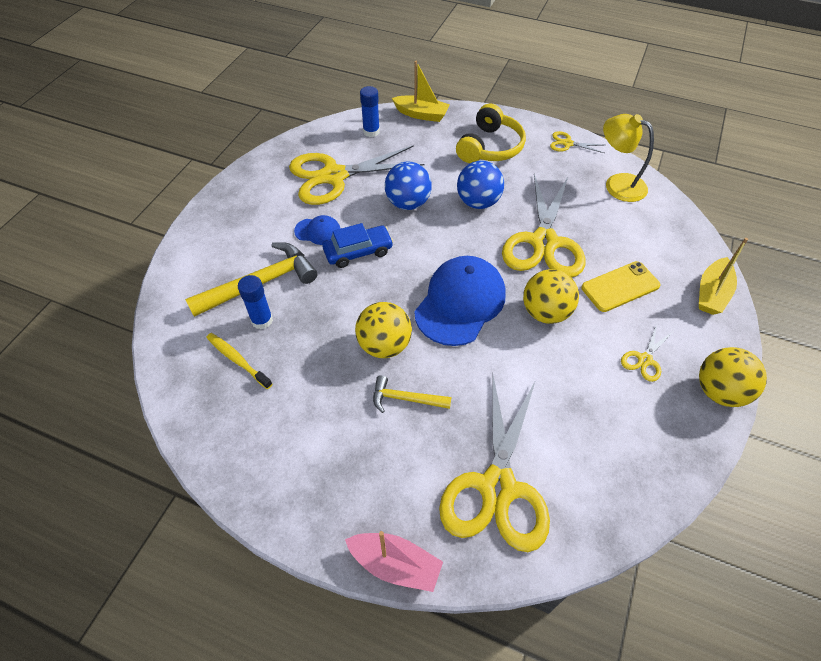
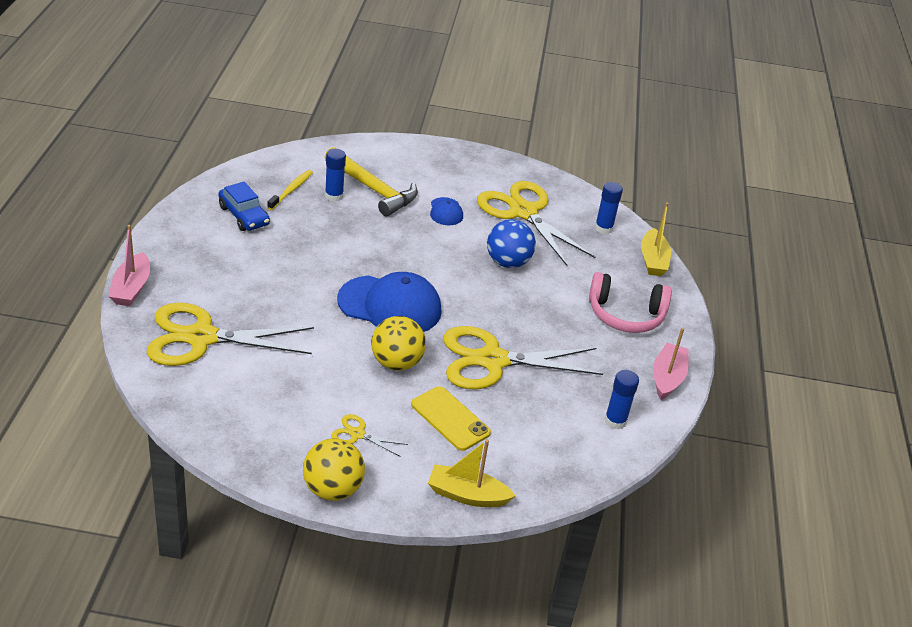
camera: 70 degrees right, 15 degrees down
blue car [322,223,394,268] -> blue car moved to [218,182,270,231]
yellow ball [355,302,412,358] -> none
yellow hammer [373,375,451,413] -> none
yellow headphones [456,103,526,163] -> pink headphones [589,272,672,333]
blue ball [457,161,504,209] -> none
yellow scissors [550,131,604,153] -> pink boat [653,328,689,400]
yellow lamp [603,114,654,202] -> blue glue stick [605,370,639,429]

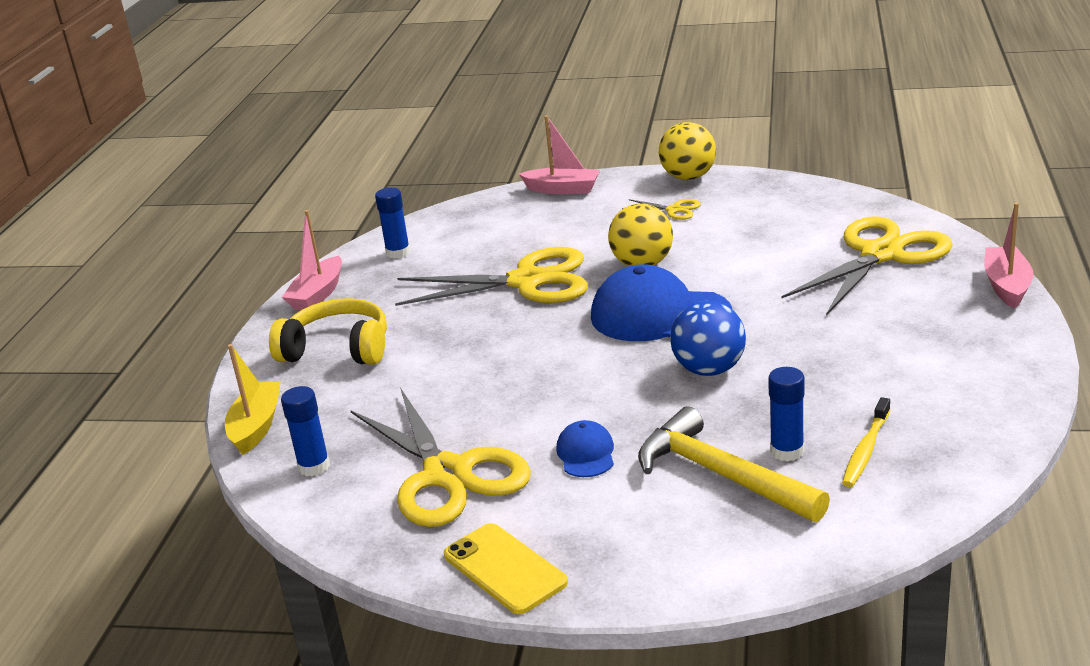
camera: 170 degrees left, 10 degrees down
yellow scissors [147,303,314,366] -> yellow scissors turned 45 degrees counterclockwise [782,216,953,316]
blue car [218,182,270,231] -> none
yellow phone [411,386,491,451] -> yellow phone moved to [444,523,568,614]
yellow boat [428,439,516,507] -> pink boat [519,115,600,194]
blue ball [487,219,536,268] -> blue ball moved to [670,301,746,376]
pink headphones [589,272,672,333] -> yellow headphones [269,298,387,365]

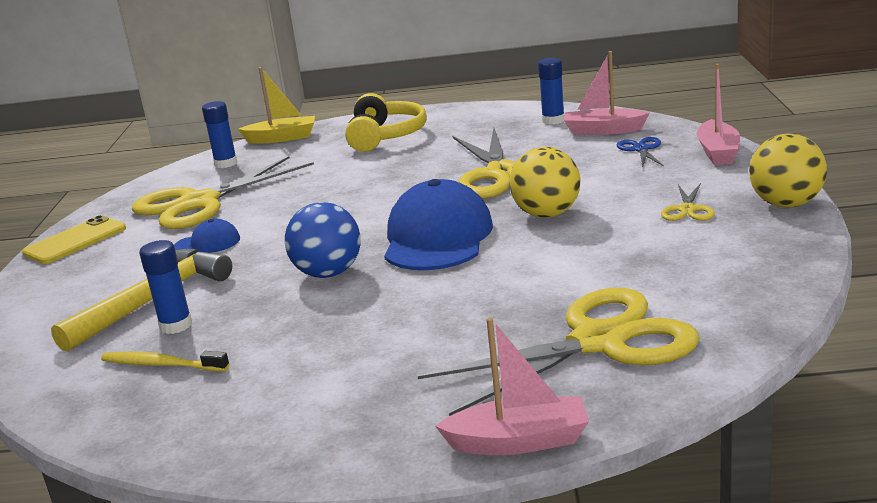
camera: 80 degrees right, 5 degrees down
pink boat [282,210,342,310] -> pink boat moved to [563,51,650,135]
yellow scissors [782,216,953,316] -> yellow scissors turned 60 degrees counterclockwise [418,288,700,416]
none -> blue scissors [616,137,664,167]

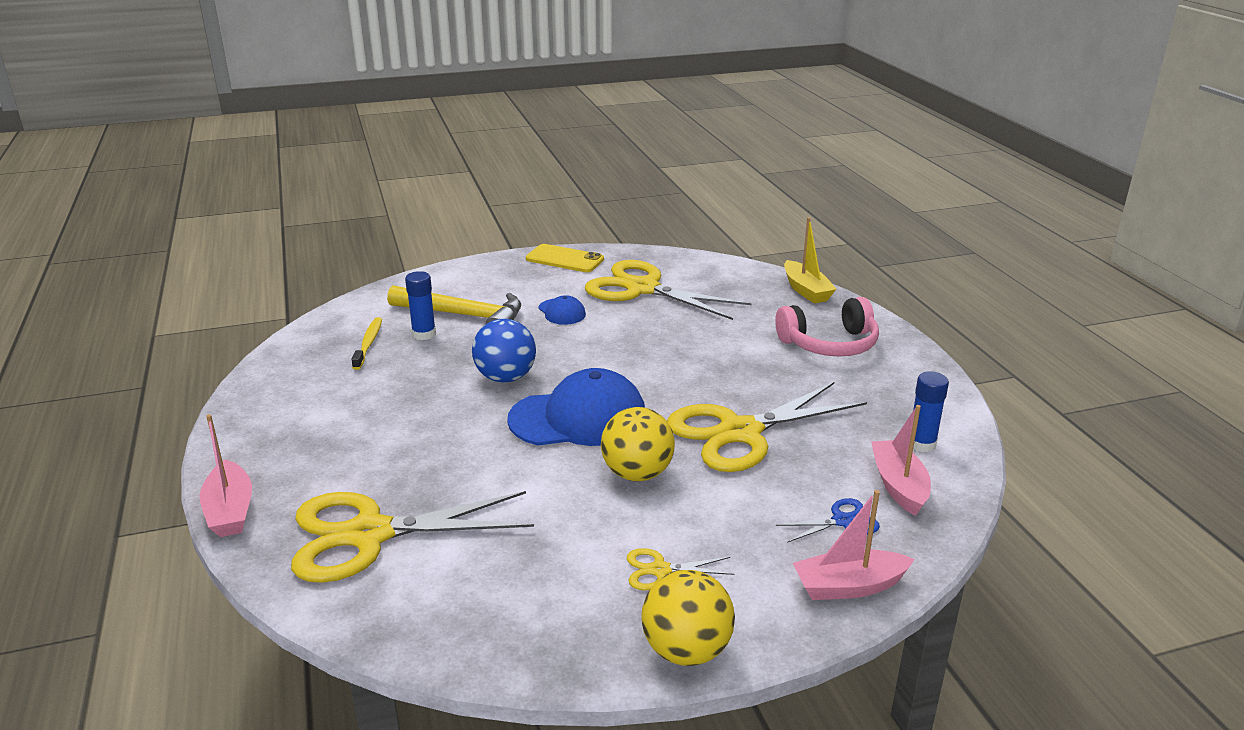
camera: 70 degrees right, 5 degrees up
blue glue stick [202,101,237,168] -> none
yellow headphones [345,93,427,152] -> pink headphones [775,297,879,357]
yellow scissors [418,288,700,416] -> yellow scissors turned 120 degrees clockwise [291,491,534,583]

